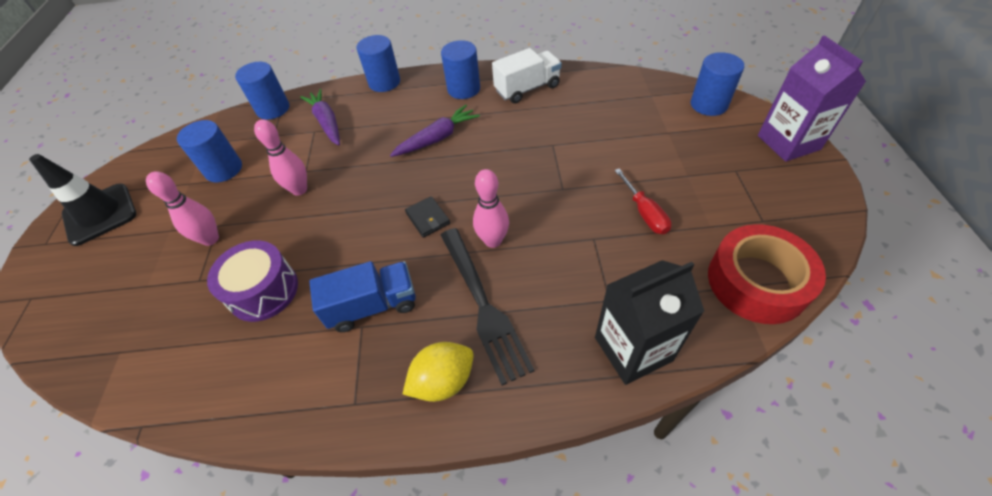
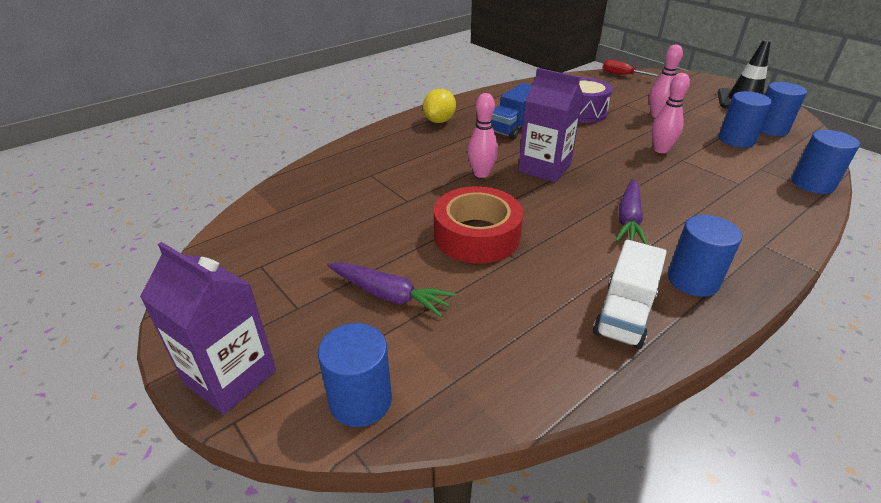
camera: 140 degrees right, 15 degrees down
purple carrot [300,89,340,145] -> purple carrot moved to [327,262,456,317]
blue cylinder [357,35,400,92] -> blue cylinder moved to [760,82,807,136]
black wallet [405,196,450,238] -> purple carton [518,68,583,182]
black fork [441,228,535,385] -> none
black carton [595,260,704,385] -> none
red screwdriver [614,168,671,234] -> red screwdriver moved to [603,60,660,77]
red tape [708,224,826,324] -> red tape moved to [434,186,523,264]

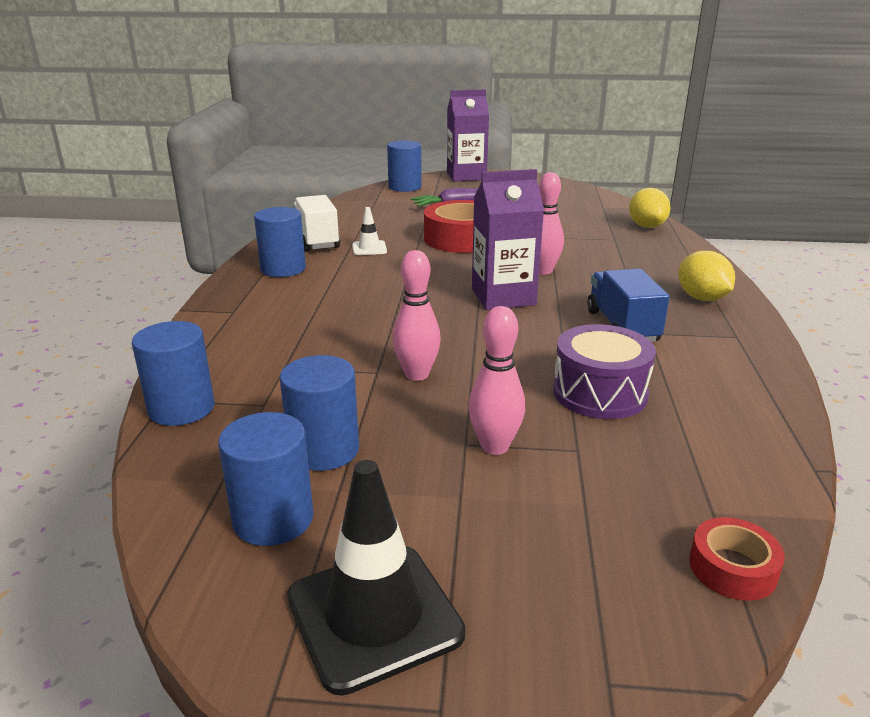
camera: 135 degrees right, 10 degrees down
red screwdriver [603,60,660,77] -> red tape [689,517,785,601]
purple carrot [616,179,648,245] -> none
none -> white traffic cone [352,207,387,255]
none -> yellow lemon [629,188,671,228]

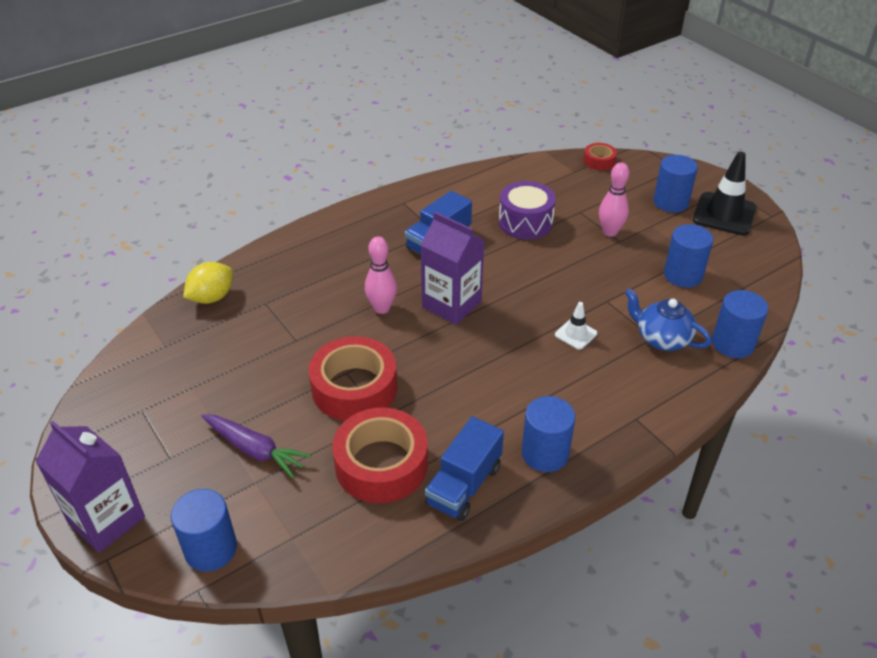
camera: 130 degrees left, 15 degrees up
blue cylinder [218,412,314,546] -> blue cylinder moved to [653,155,698,212]
white truck [293,195,340,251] -> blue truck [425,416,504,521]
white traffic cone [352,207,387,255] -> white traffic cone moved to [555,302,597,350]
pink bowling pin [392,250,441,381] -> none
yellow lemon [678,251,735,301] -> none
none -> red tape [332,408,428,503]
none -> blue teapot [625,288,712,351]

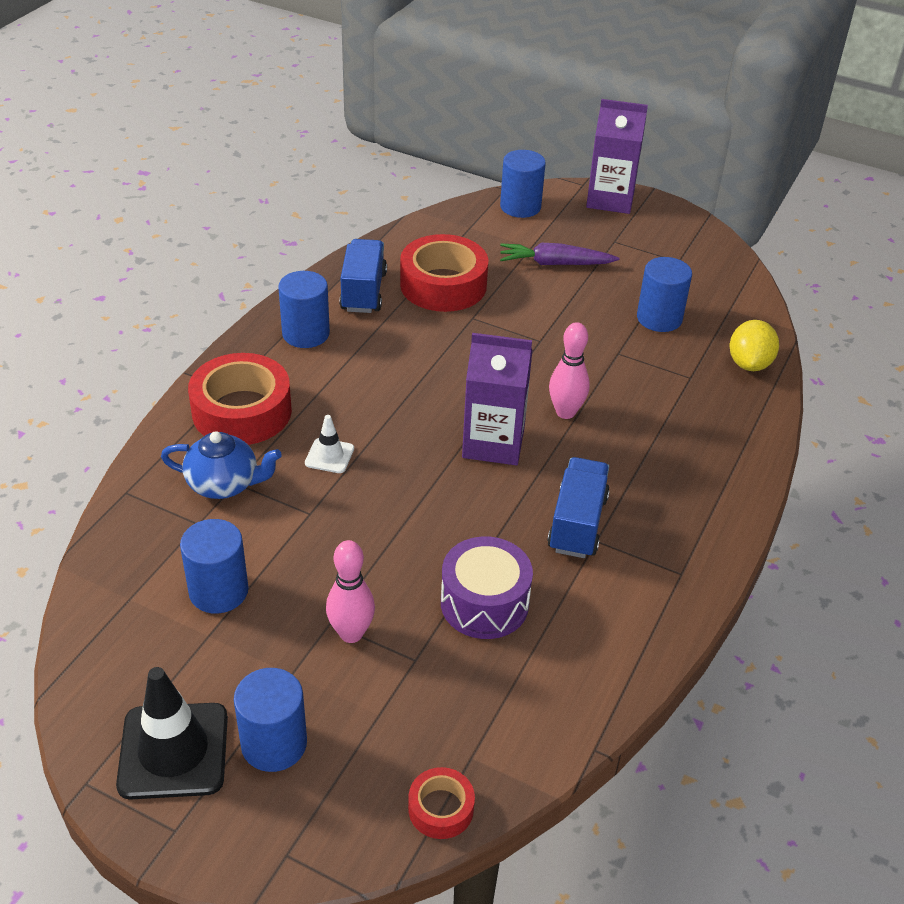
camera: 150 degrees right, 0 degrees up
red tape [308,336,397,421] -> red tape moved to [188,353,292,445]
blue cylinder [712,290,768,358] -> blue cylinder moved to [637,257,692,332]

